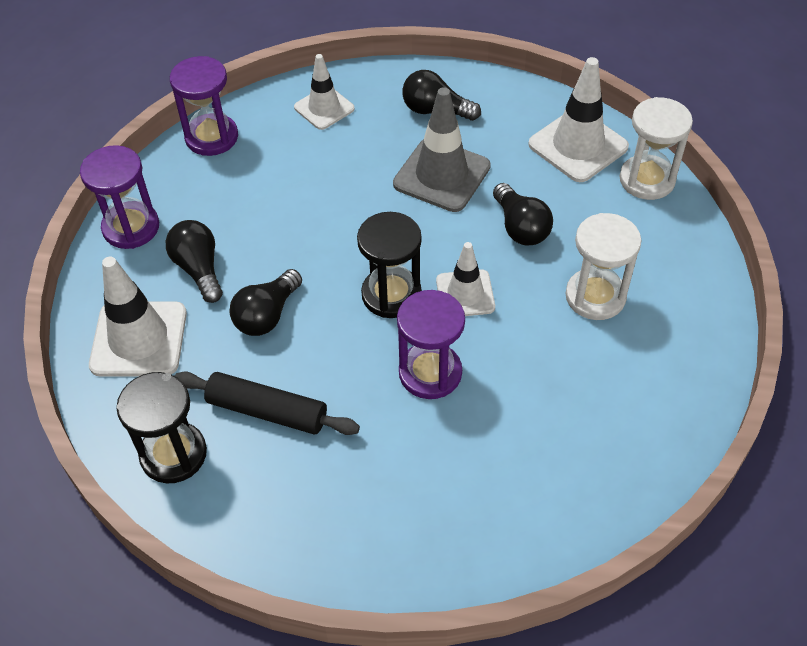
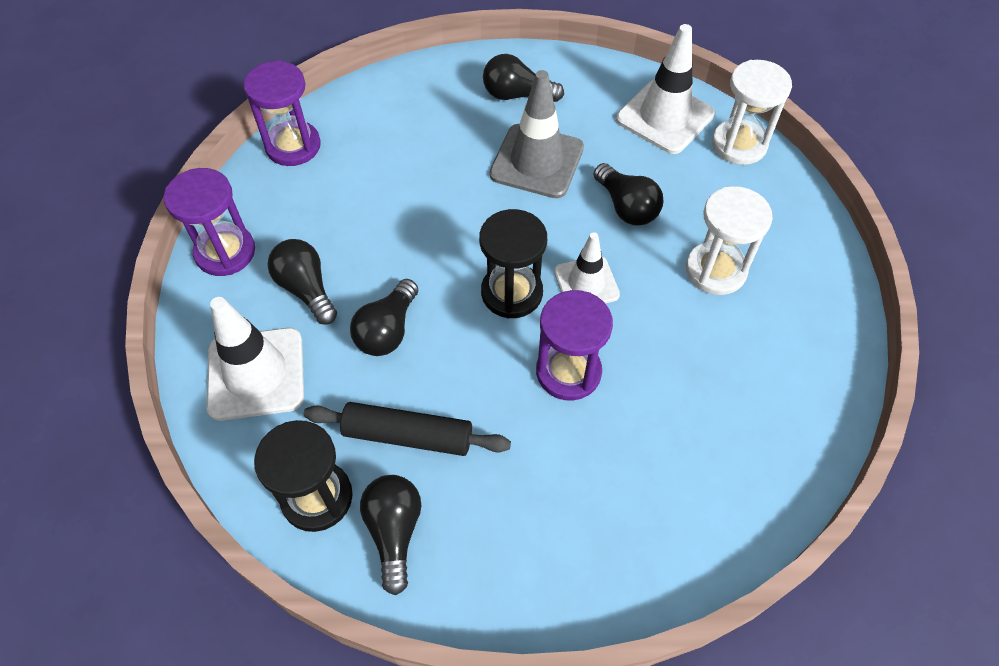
camera: 10 degrees left, 5 degrees up
white traffic cone [294,54,355,130] -> none
none -> black light bulb [360,475,421,595]

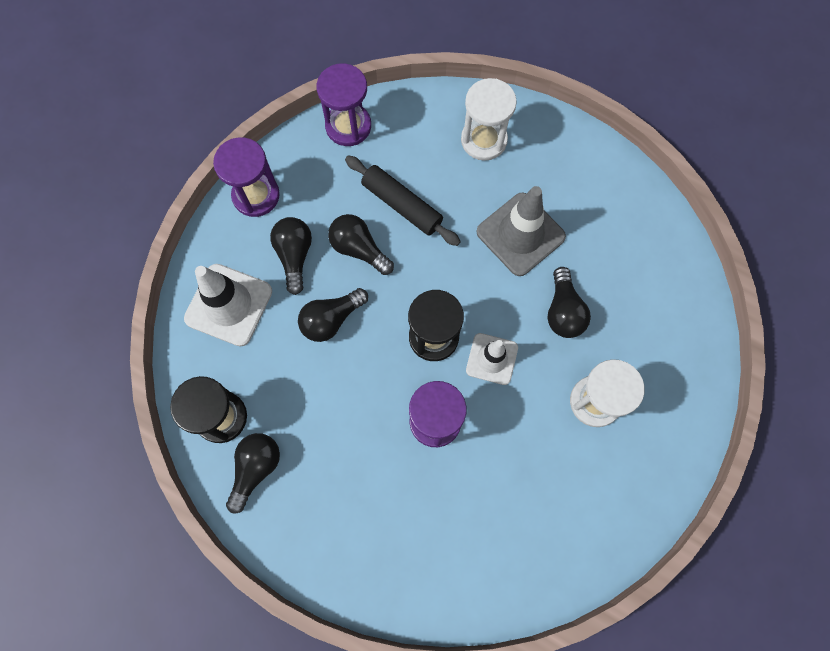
camera: 30 degrees right, 15 degrees up
black rolling pin [304,402,511,456] -> black rolling pin moved to [345,156,461,246]
black light bulb [483,54,564,102] -> black light bulb moved to [328,214,394,275]
white traffic cone [616,24,715,154] -> none
white hourglass [712,60,792,165] -> white hourglass moved to [461,78,517,161]

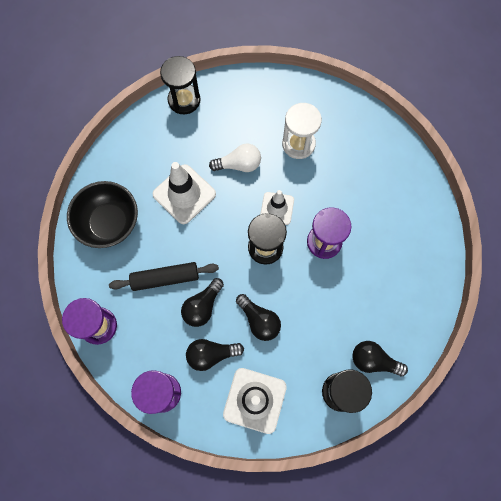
camera: 95 degrees left, 0 degrees up
black rolling pin [345,156,461,246] -> black rolling pin turned 45 degrees clockwise [109,262,219,291]
white hourglass [461,78,517,161] -> black bowl [67,181,138,248]
grey traffic cone [476,186,566,276] -> white traffic cone [153,162,216,224]
black light bulb [548,267,591,338] -> white light bulb [209,143,261,172]
none -> black hourglass [160,56,200,114]

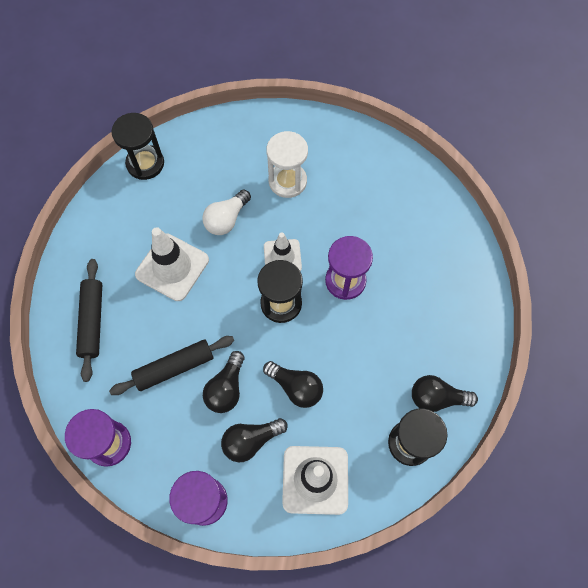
camera: 15 degrees left, 5 degrees down
black bowl [67,181,138,248] -> black rolling pin [76,259,102,382]
white light bulb [209,143,261,172] -> white light bulb turned 150 degrees clockwise [202,189,251,235]

